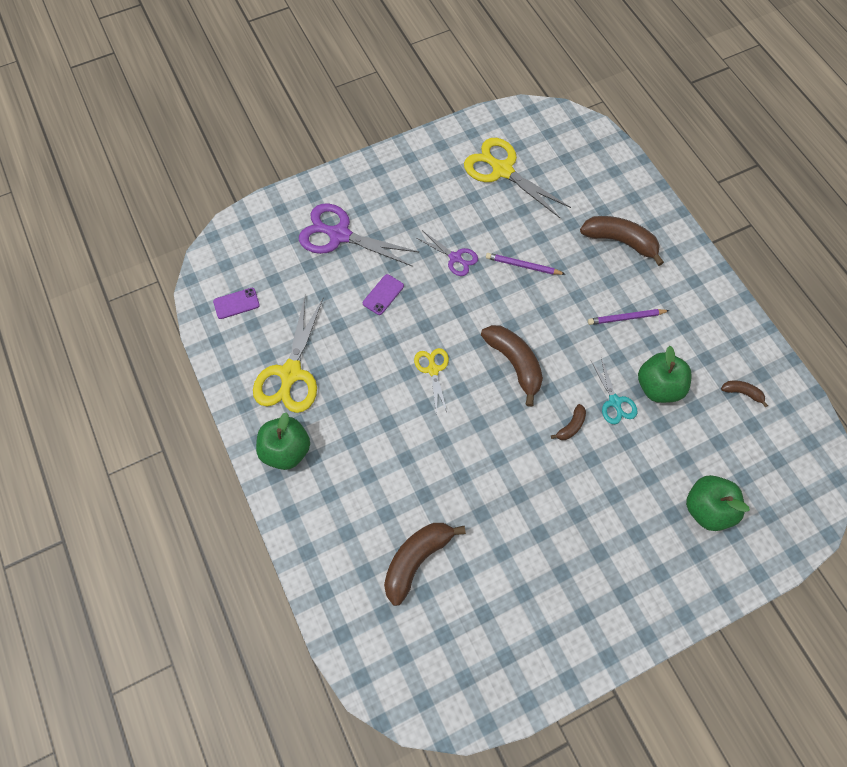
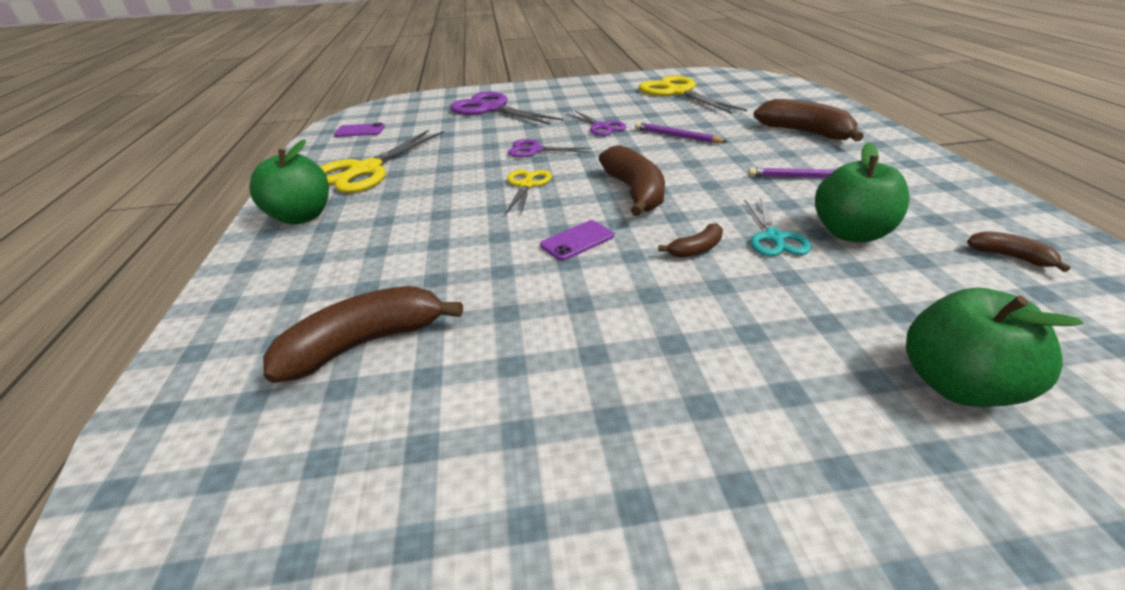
camera: 20 degrees right, 30 degrees down
purple phone [363,274,404,315] -> purple phone moved to [540,220,614,261]
none -> purple scissors [508,139,592,157]

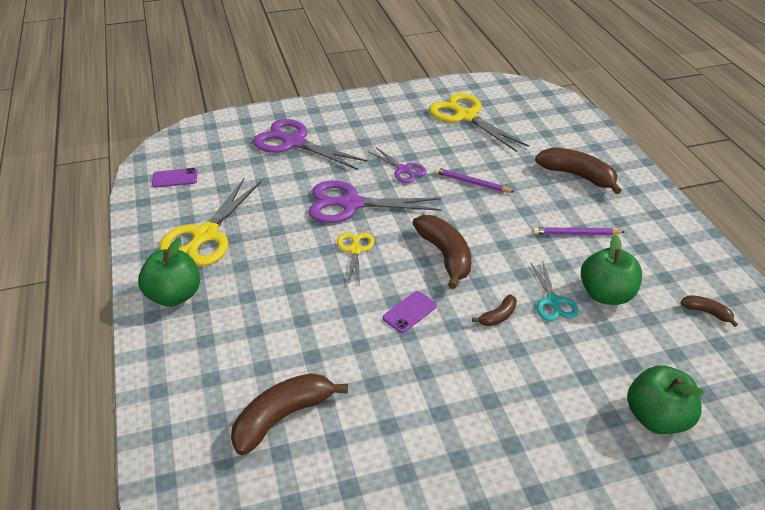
camera: 10 degrees left, 5 degrees up
purple scissors [508,139,592,157] -> purple scissors [308,180,442,223], size x1.82

